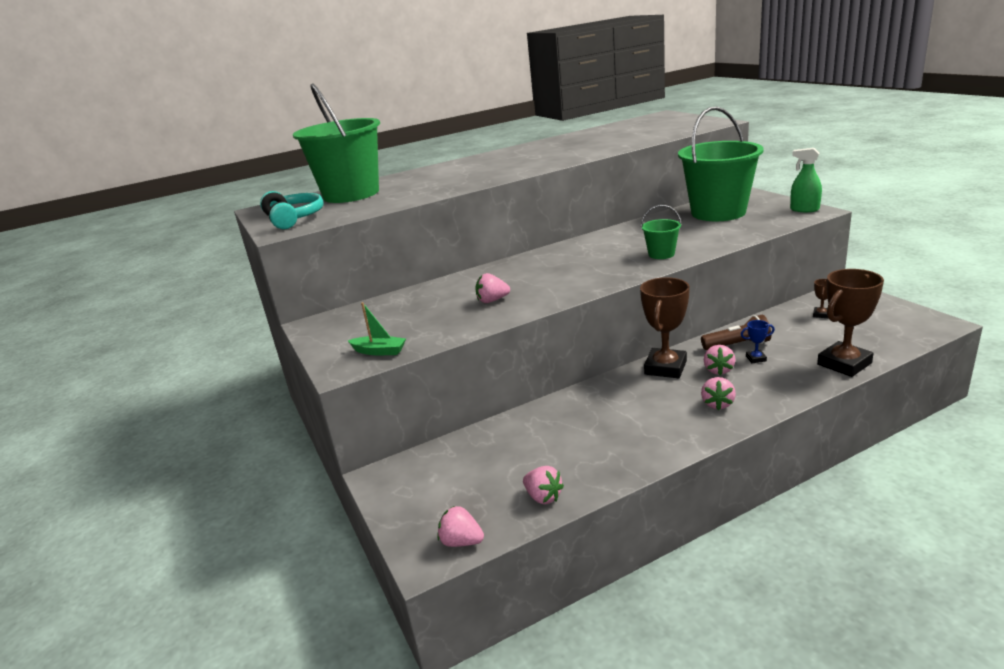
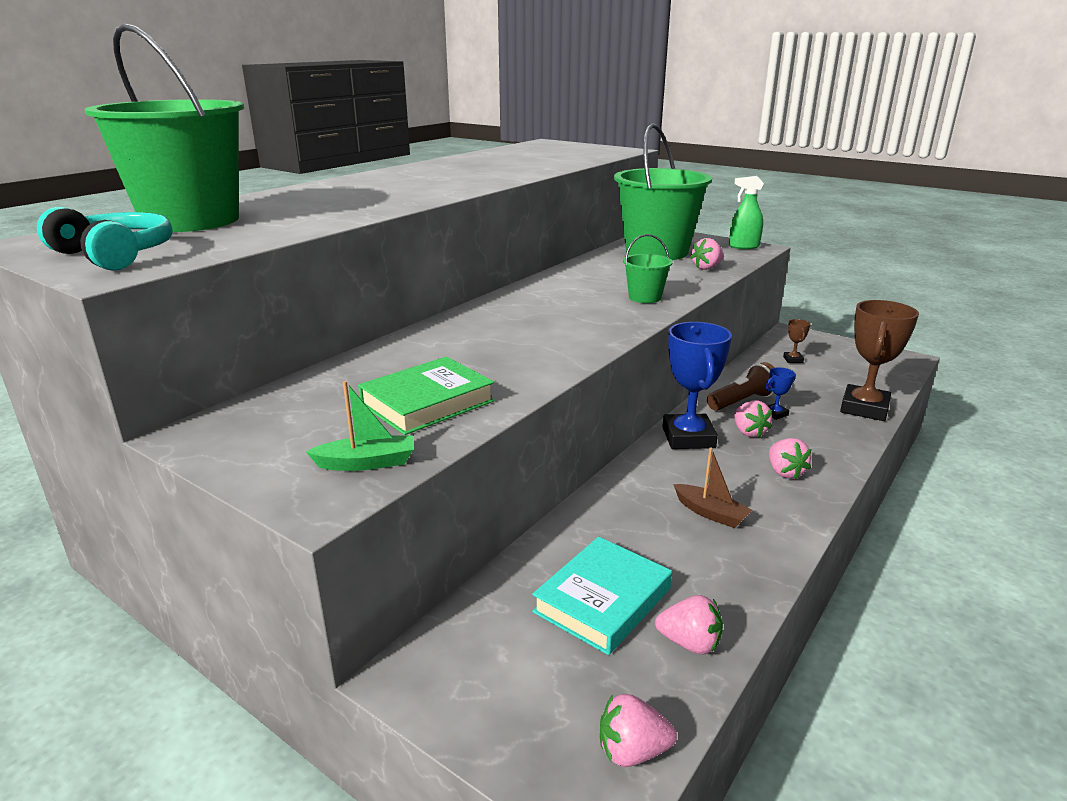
camera: 30 degrees left, 0 degrees up
pink strawberry [475,273,510,303] -> pink strawberry moved to [690,238,724,270]
brown trophy [640,277,690,378] -> blue trophy [662,322,732,449]
none -> green book [358,357,495,435]
none -> turquoise book [532,537,672,655]
none -> brown boat [673,448,753,528]

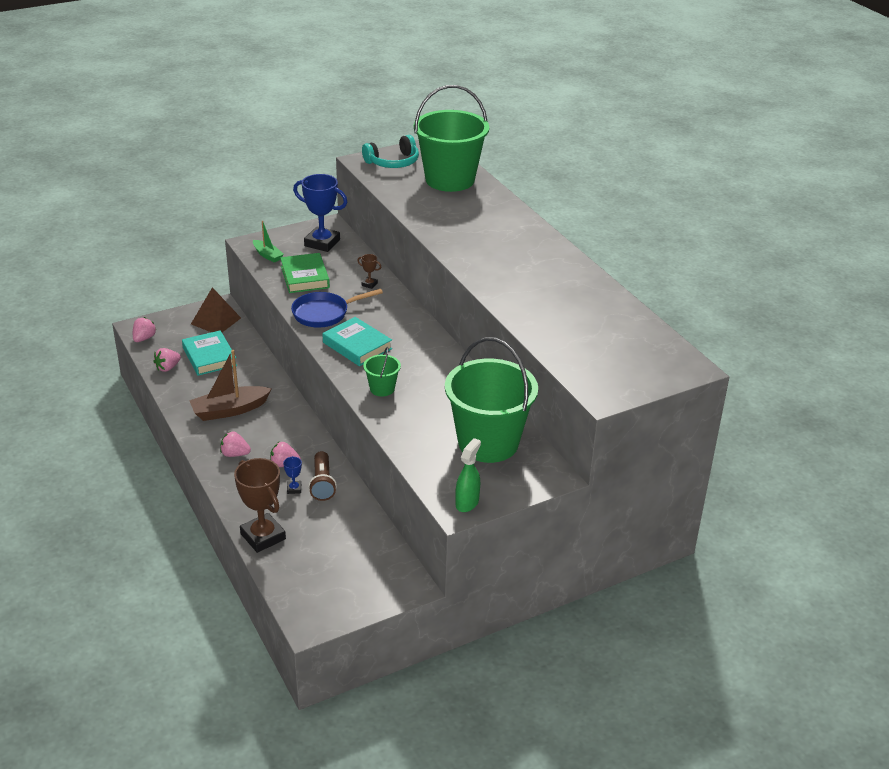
camera: 115 degrees right, 10 degrees up
green boat [305,381,414,471] -> green boat turned 60 degrees counterclockwise [253,221,284,263]
blue trophy [662,322,732,449] -> blue trophy moved to [293,174,347,252]
brown boat [673,448,753,528] -> brown boat [189,350,272,421], size x1.76
pink strawberry [690,238,724,270] -> none
brown trophy [783,319,811,363] -> brown trophy moved to [357,254,381,289]
none -> brown pyramid [191,287,241,332]
none -> blue pan [291,289,383,328]
none -> turquoise book [322,317,392,366]

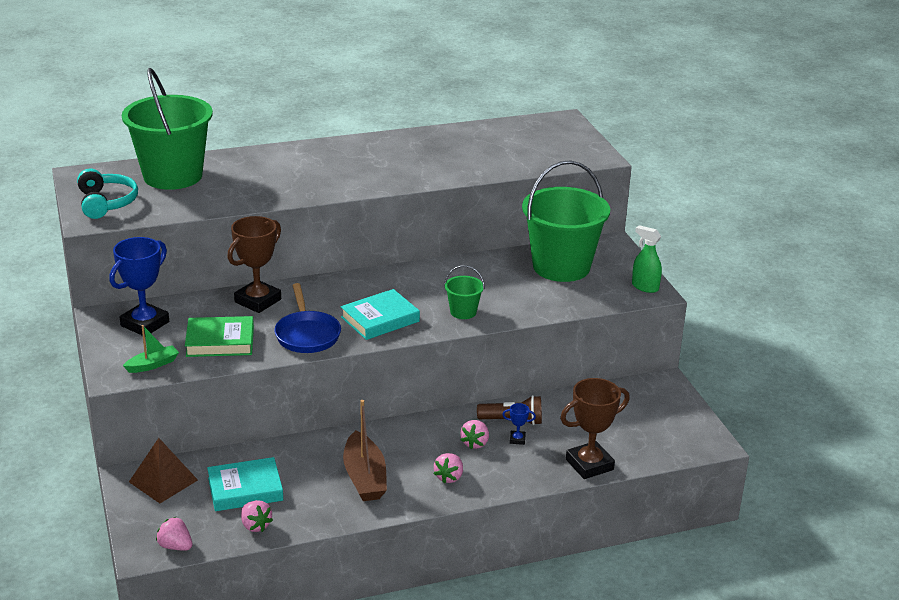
camera: 80 degrees left, 5 degrees down
brown trophy [357,254,381,289] -> brown trophy [227,216,281,313], size x2.31

